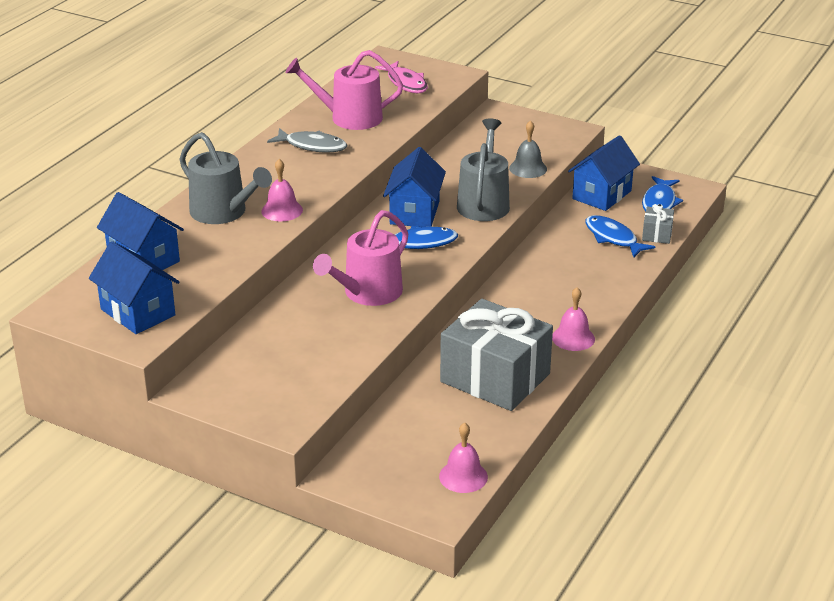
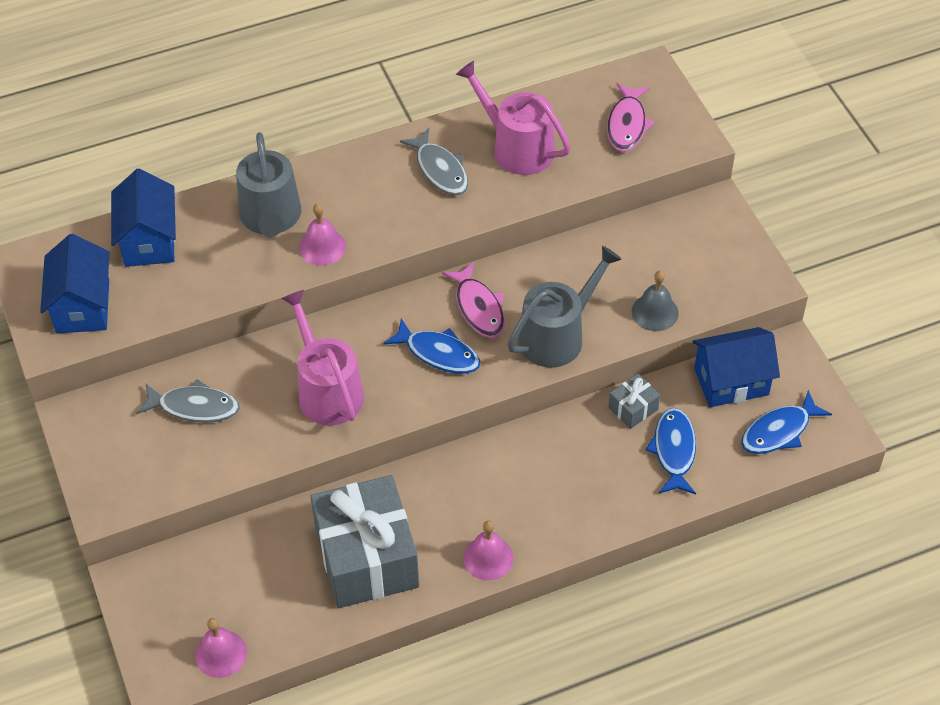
camera: 40 degrees right, 20 degrees up
pink watering can [313,210,408,306] -> pink watering can turned 75 degrees clockwise [281,290,364,426]
blue house [383,147,446,227] -> pink fish [442,262,505,338]
grey gift [642,204,674,244] -> grey gift moved to [608,374,660,429]
none -> grey fish [136,379,240,423]

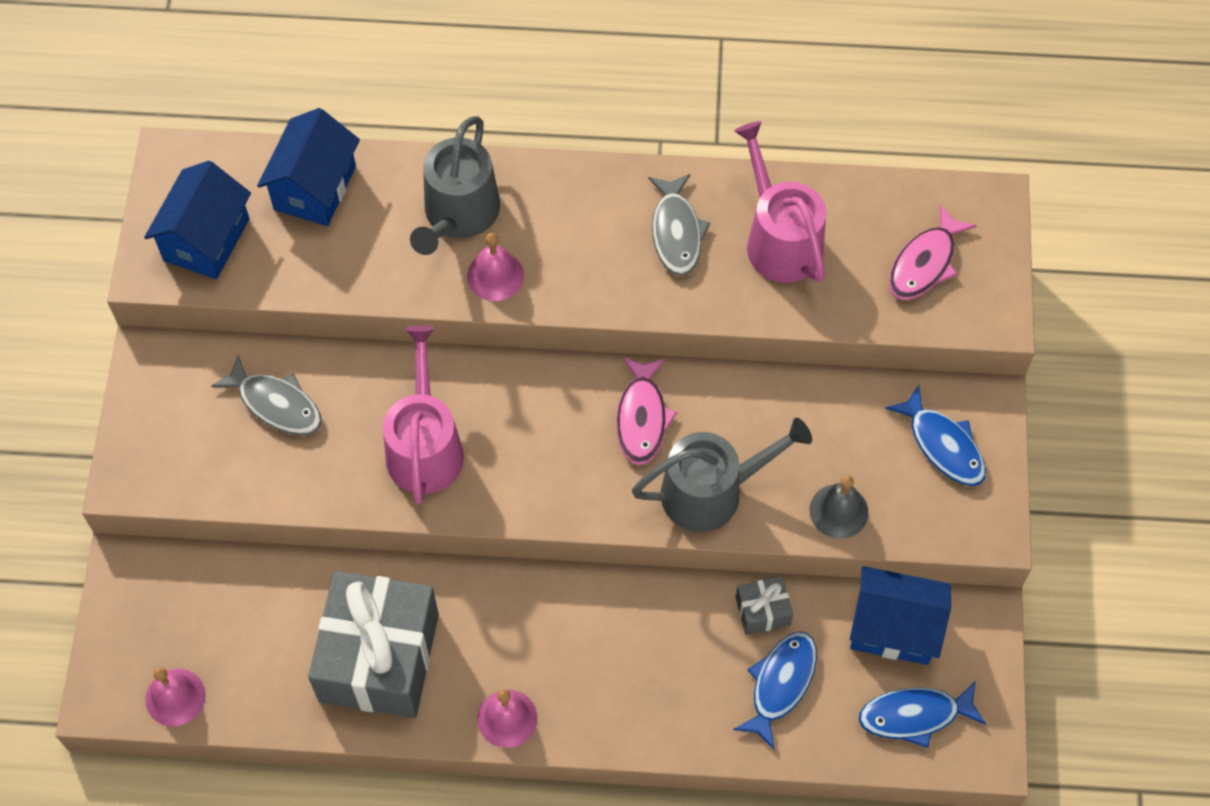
camera: 25 degrees right, 10 degrees up
blue fish [383,318,480,374] -> blue fish moved to [885,385,986,486]

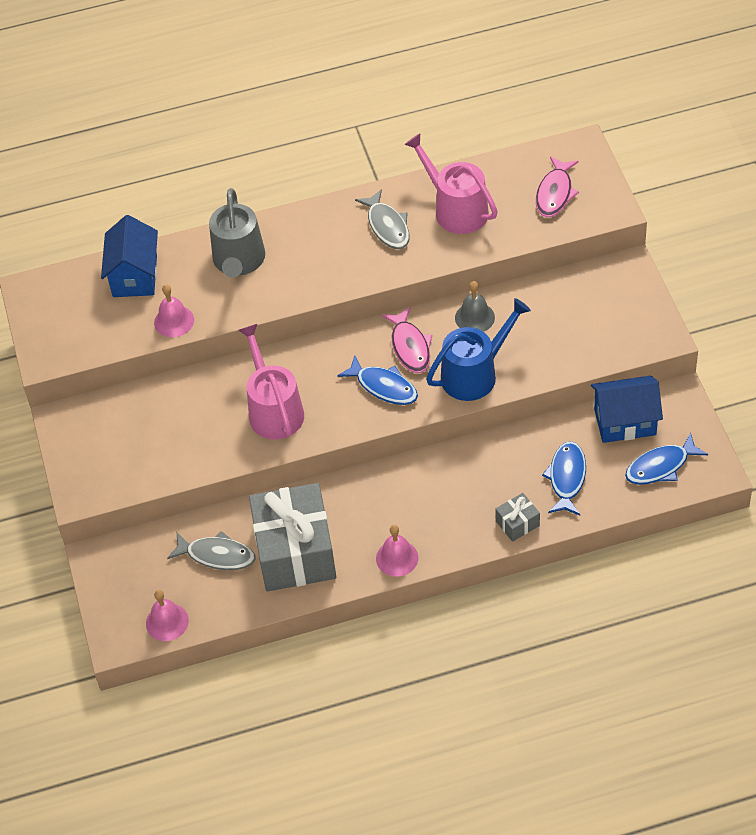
camera: 15 degrees left, 10 degrees down
blue house [144,161,251,279] -> none
grey fish [211,355,322,435] -> grey fish moved to [167,531,255,570]
pink bell [467,233,524,301] -> pink bell moved to [154,284,194,337]
grey watering can [632,418,812,532] -> blue watering can [426,298,531,401]
grey gift [736,576,793,635] -> grey gift moved to [495,493,540,542]
grey bell [810,475,868,539] -> grey bell moved to [455,281,495,332]
blue fish [885,385,986,486] -> blue fish moved to [337,355,418,405]

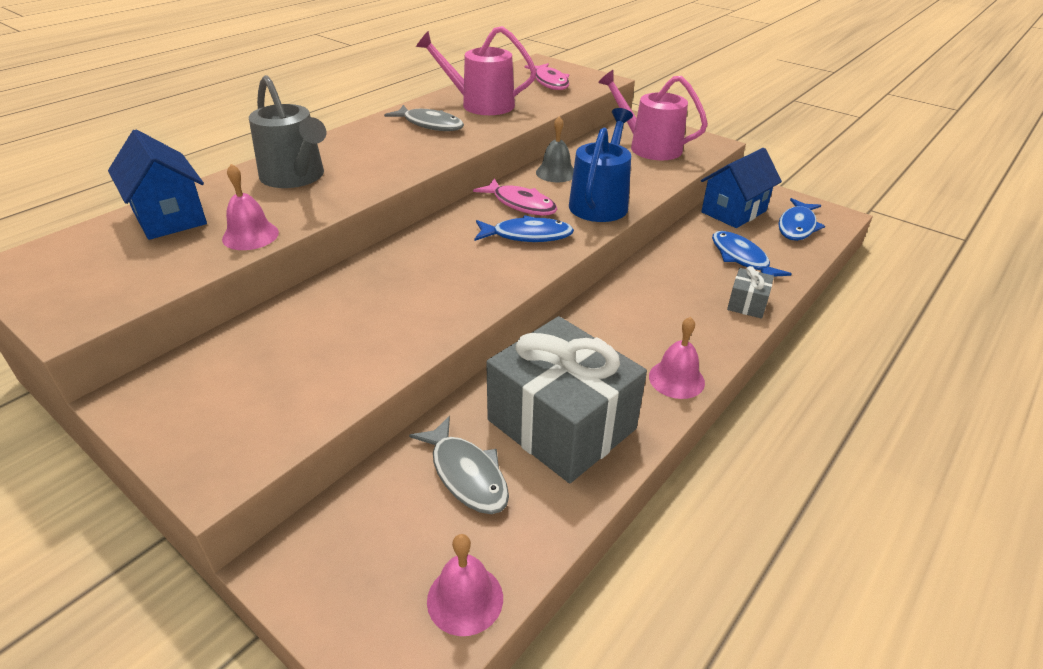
camera: 40 degrees left, 15 degrees down
grey fish [167,531,255,570] -> grey fish turned 75 degrees clockwise [409,416,509,514]
pink watering can [238,324,304,440] -> pink watering can moved to [598,70,708,160]

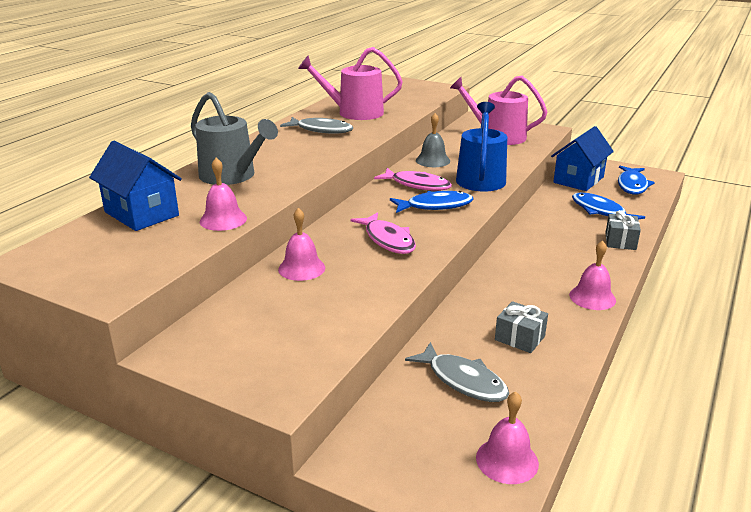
camera: 10 degrees left, 10 degrees down
grey gift [486,316,647,483] -> grey gift [495,301,548,353], size x0.42
pink fish [524,63,569,90] -> pink fish moved to [350,212,416,254]
none -> pink bell [278,208,325,281]

